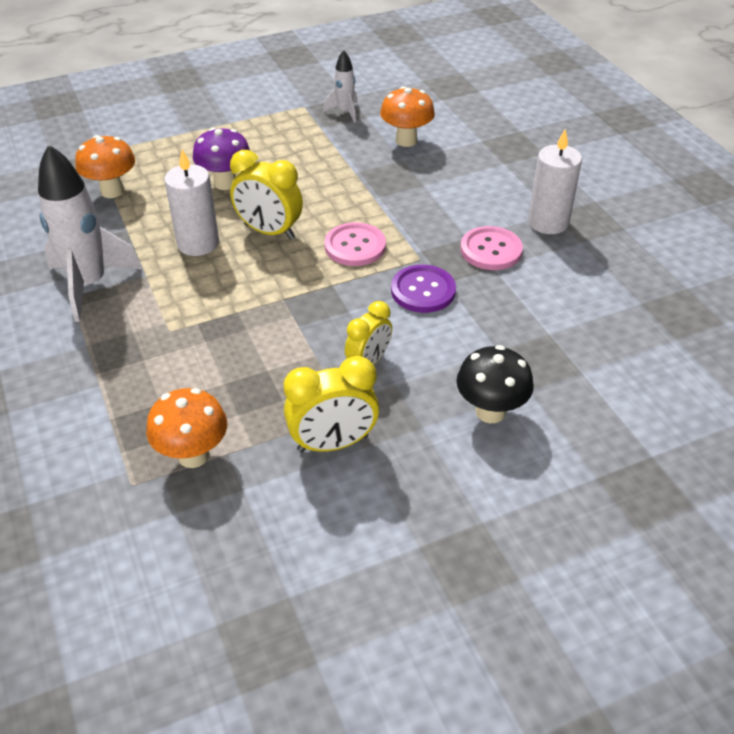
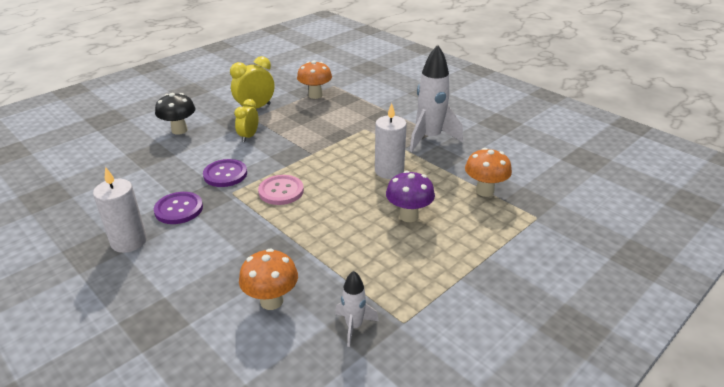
camera: 160 degrees right, 10 degrees down
yellow clock [230,150,303,239] -> none
pink button [460,226,523,270] -> purple button [154,192,203,224]

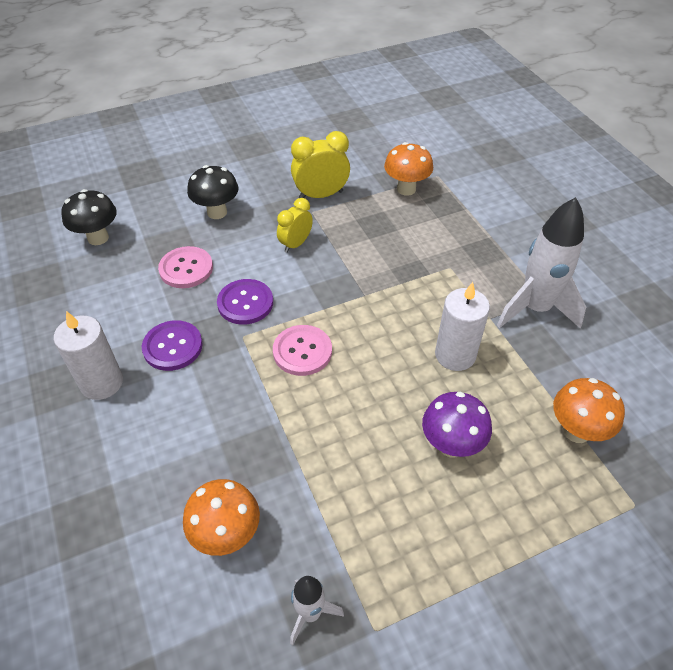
camera: 20 degrees right, 15 degrees up
none -> black mushroom [61,189,117,245]
none -> pink button [158,246,213,288]

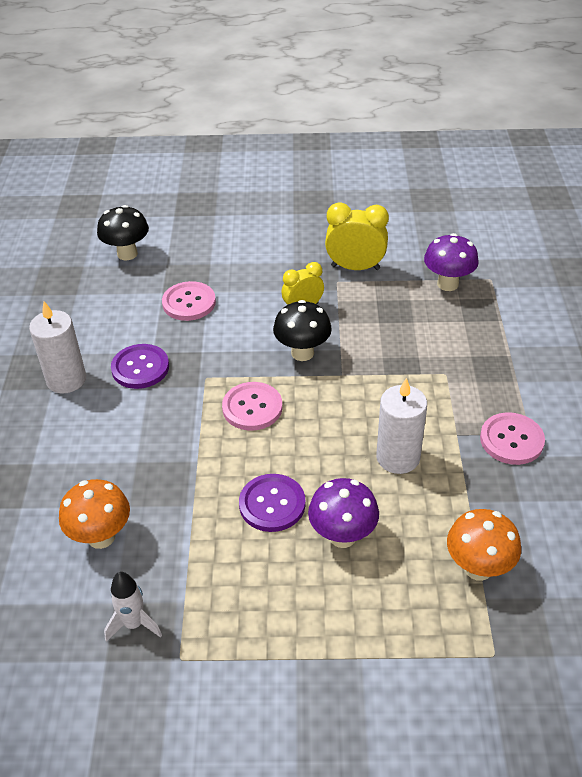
camera: 25 degrees right, 5 degrees down
black mushroom [187,165,239,219] -> black mushroom moved to [273,300,332,361]
purple button [217,279,273,325] -> purple button moved to [239,474,305,532]
orange mushroom [384,142,433,196] -> purple mushroom [424,233,479,291]
white rocket [497,197,586,329] -> pink button [480,412,545,465]

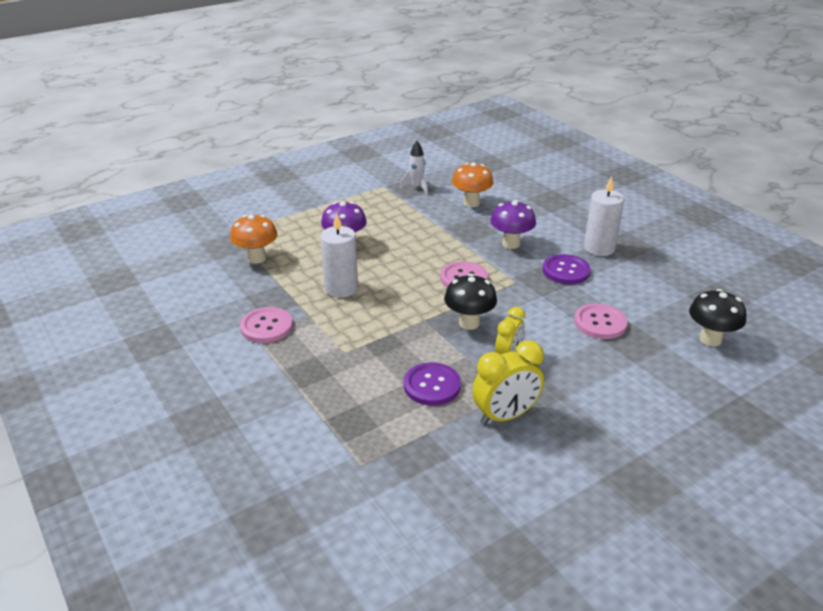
camera: 145 degrees right, 10 degrees down
purple button [239,474,305,532] -> purple button moved to [404,362,461,406]
purple mushroom [424,233,479,291] -> purple mushroom moved to [490,200,536,249]

